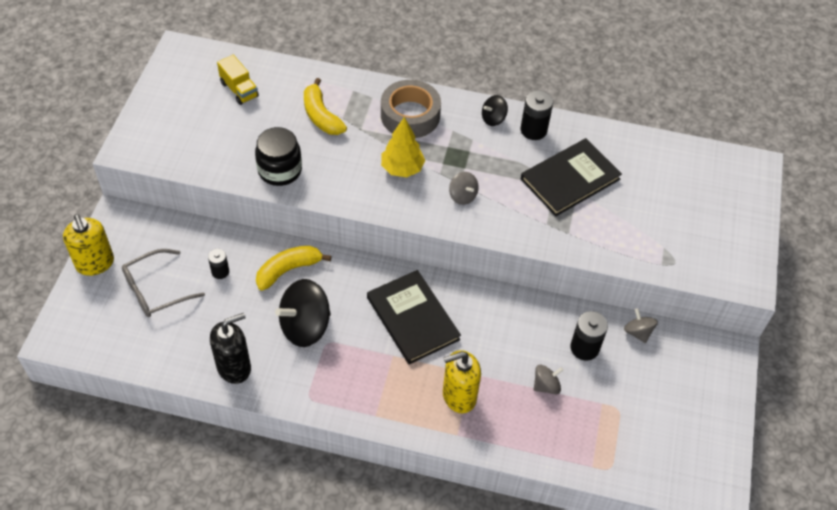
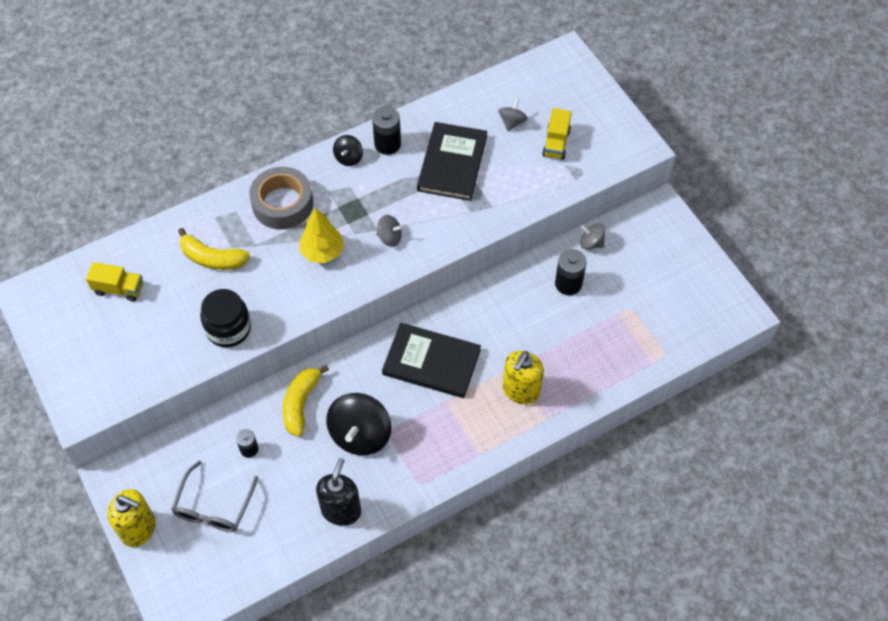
camera: 40 degrees left, 5 degrees up
grey spinning top [533,365,563,394] -> grey spinning top moved to [498,99,528,131]
none -> yellow truck [542,108,571,160]

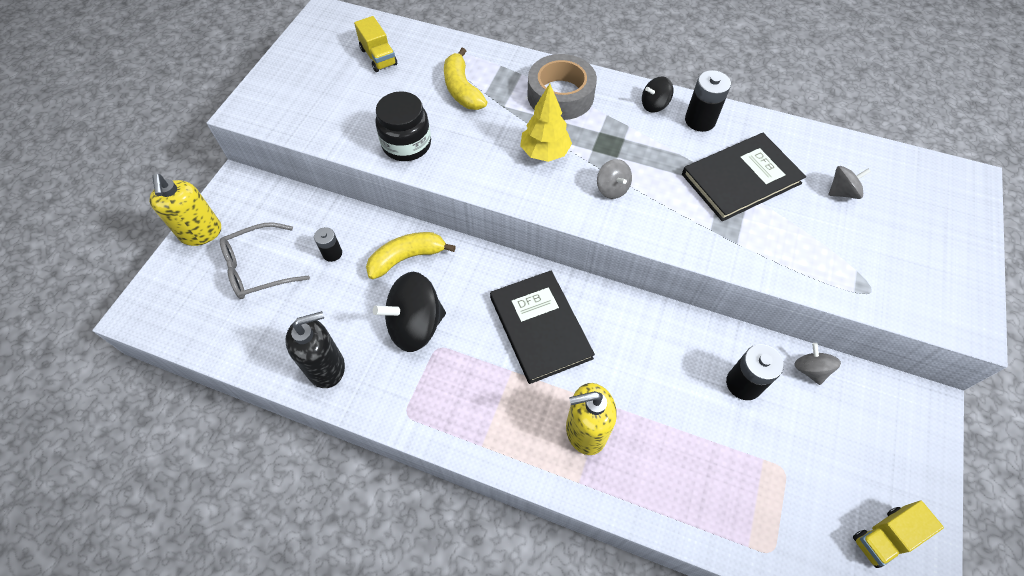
camera: 50 degrees right, 0 degrees up
yellow truck [542,108,571,160] -> yellow truck moved to [853,501,944,568]

